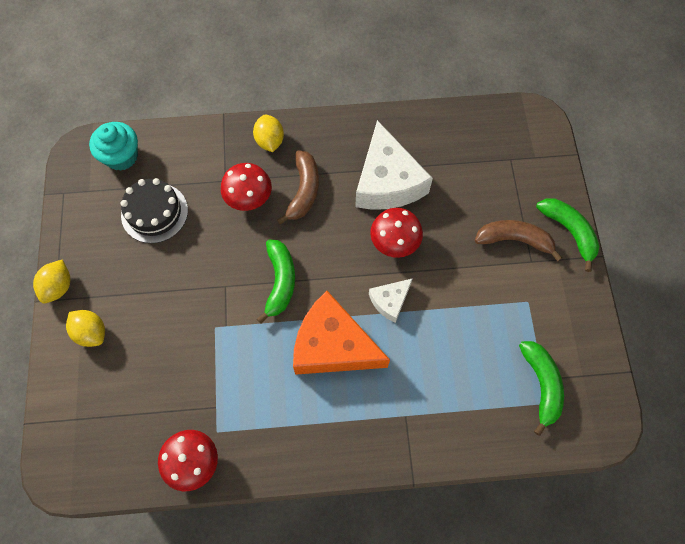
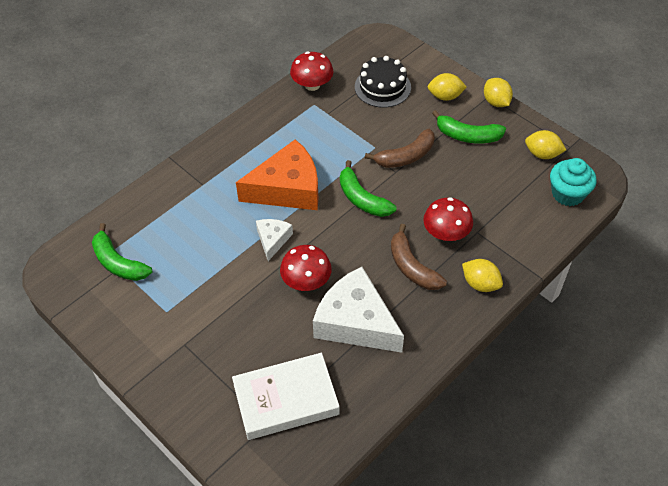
camera: 140 degrees right, 15 degrees down
black cake [121,178,188,243] -> black cake moved to [355,56,411,108]
brown banana [475,220,562,261] -> brown banana moved to [365,129,435,168]
green banana [536,198,600,272] -> green banana moved to [432,110,506,143]
none -> white book [232,353,340,440]
none -> yellow lemon [525,130,566,159]

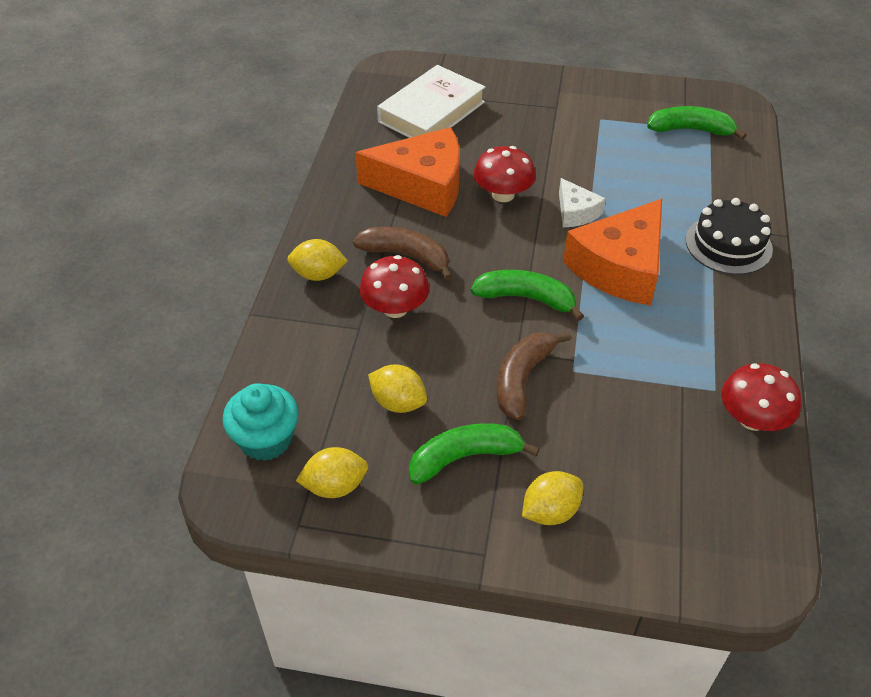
camera: 145 degrees right, 5 degrees down
white cheese [313,267,404,353] -> orange cheese [355,127,460,217]
black cake [355,56,411,108] -> black cake moved to [686,198,773,275]
yellow lemon [484,78,513,107] -> yellow lemon moved to [368,364,427,413]

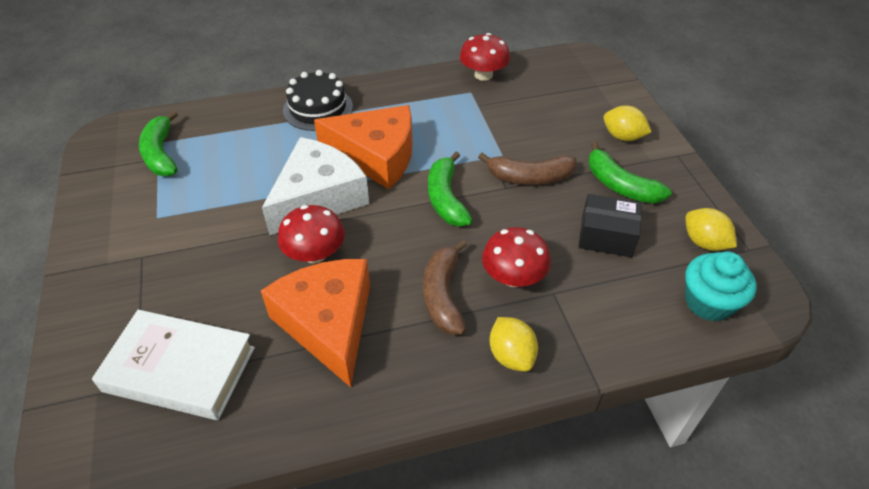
camera: 115 degrees left, 0 degrees up
yellow lemon [368,364,427,413] -> black box [578,194,642,257]
white cheese [559,178,606,227] -> white cheese [262,137,369,235], size x2.01

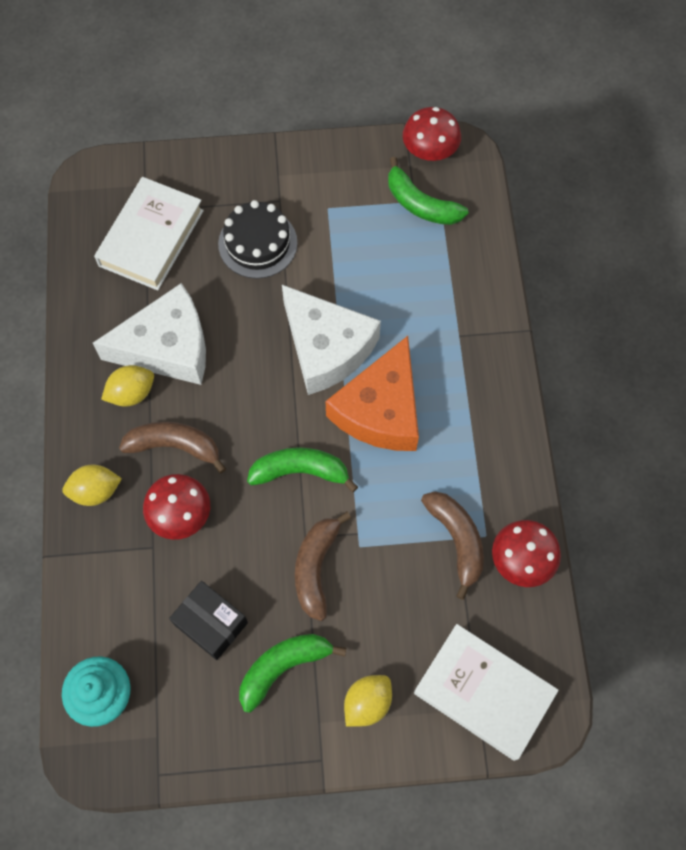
camera: 100 degrees right, 20 degrees up
green banana [139,111,178,176] -> green banana turned 135 degrees counterclockwise [388,157,468,225]
orange cheese [261,259,370,387] -> white cheese [93,283,206,385]
red mushroom [278,205,345,263] -> red mushroom moved to [403,107,461,161]
black cake [283,70,353,131] -> black cake moved to [218,200,297,279]
black box [578,194,642,257] -> black box turned 75 degrees counterclockwise [169,581,248,660]
yellow lemon [685,208,737,251] -> yellow lemon moved to [101,365,154,407]
none -> white book [414,624,559,761]
none -> brown banana [421,492,484,600]

